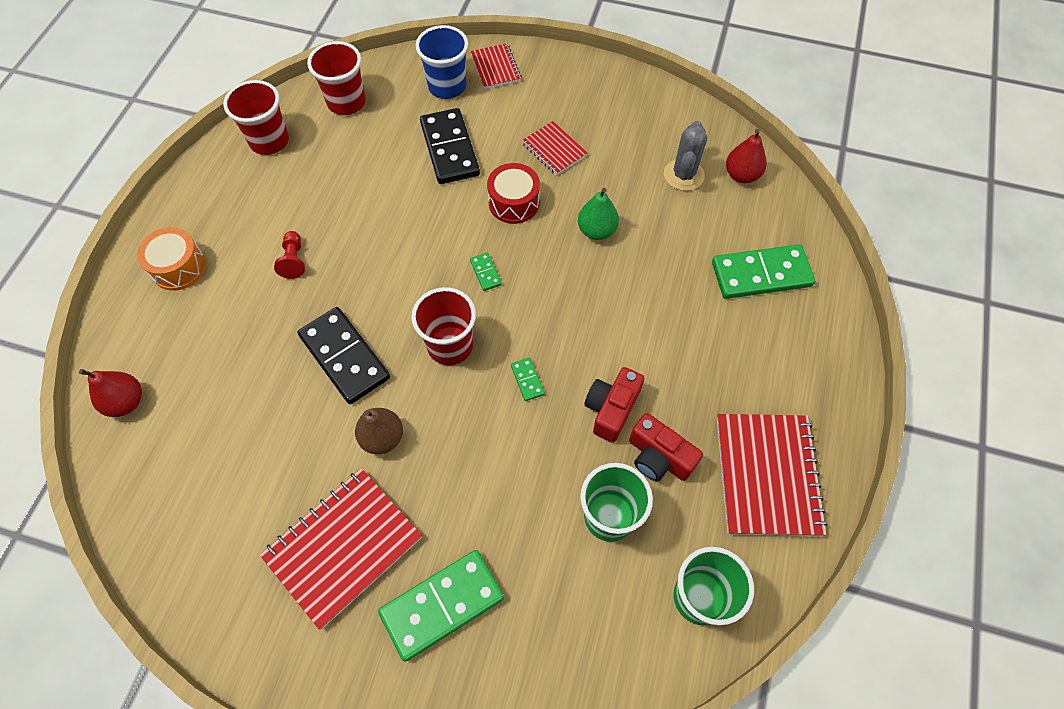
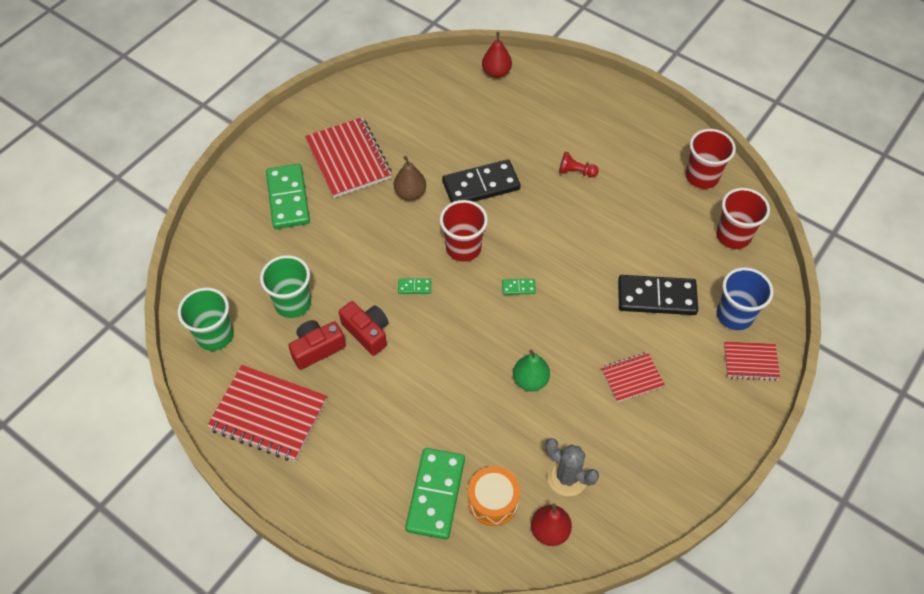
camera: 110 degrees right, 5 degrees down
orange drum [137,227,206,291] -> orange drum moved to [468,466,520,526]
red drum [487,163,540,224] -> none

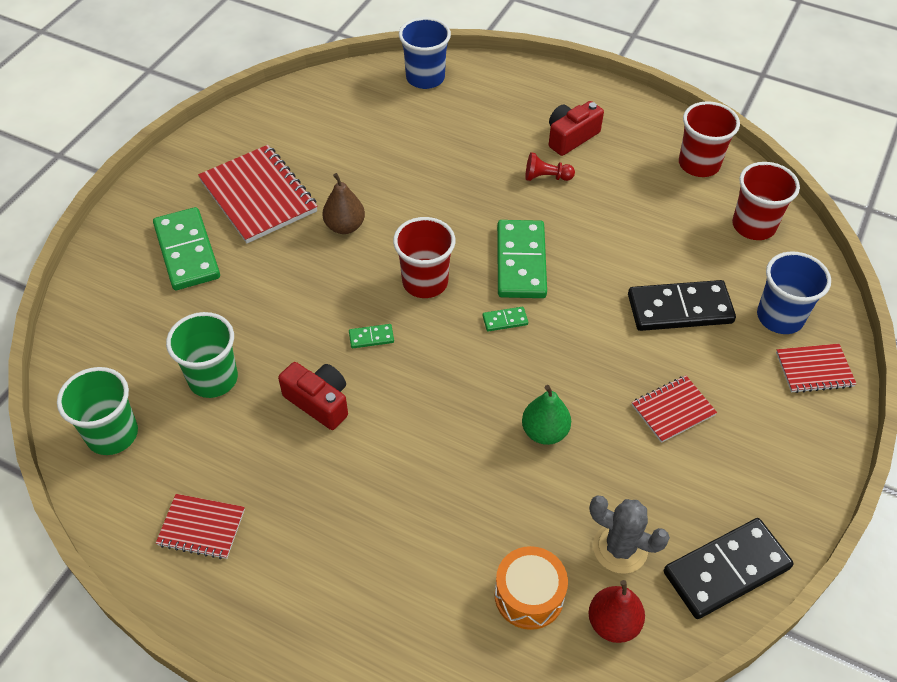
camera: 10 degrees left, 5 degrees down
red notebook [207,365,327,461] -> red notebook [156,494,245,559], size x0.55
red camera [288,320,346,370] -> red camera moved to [549,101,604,156]
green domino [405,448,465,540] -> green domino moved to [497,220,547,298]
black domino [442,159,521,203] -> black domino moved to [664,518,794,619]
red pear [482,32,512,78] -> blue cup [399,17,451,89]

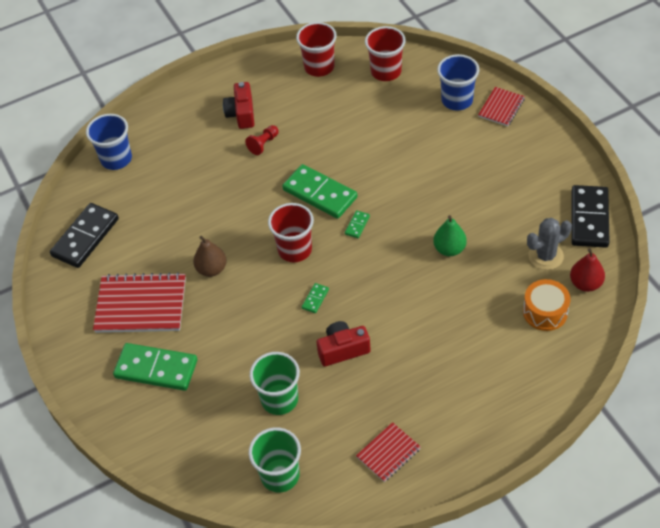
camera: 50 degrees left, 0 degrees up
black domino [628,280,736,331] -> black domino moved to [50,203,119,268]
red notebook [632,376,717,443] -> none

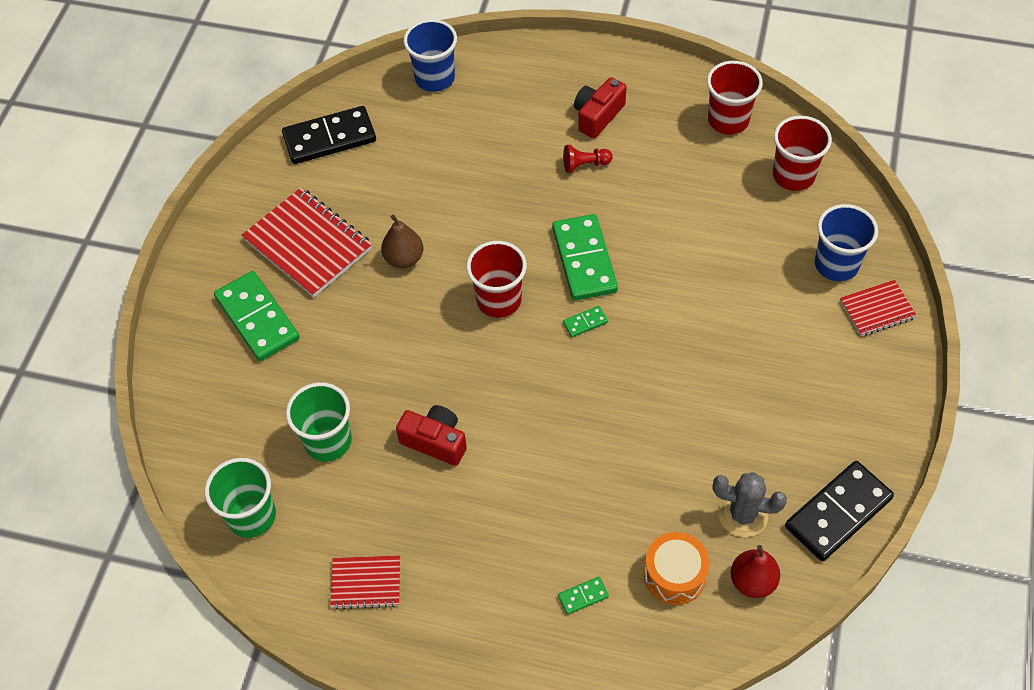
camera: 40 degrees right, 5 degrees up
green domino [302,283,329,313] -> green domino moved to [558,577,609,615]
green pear [433,215,467,256] -> none

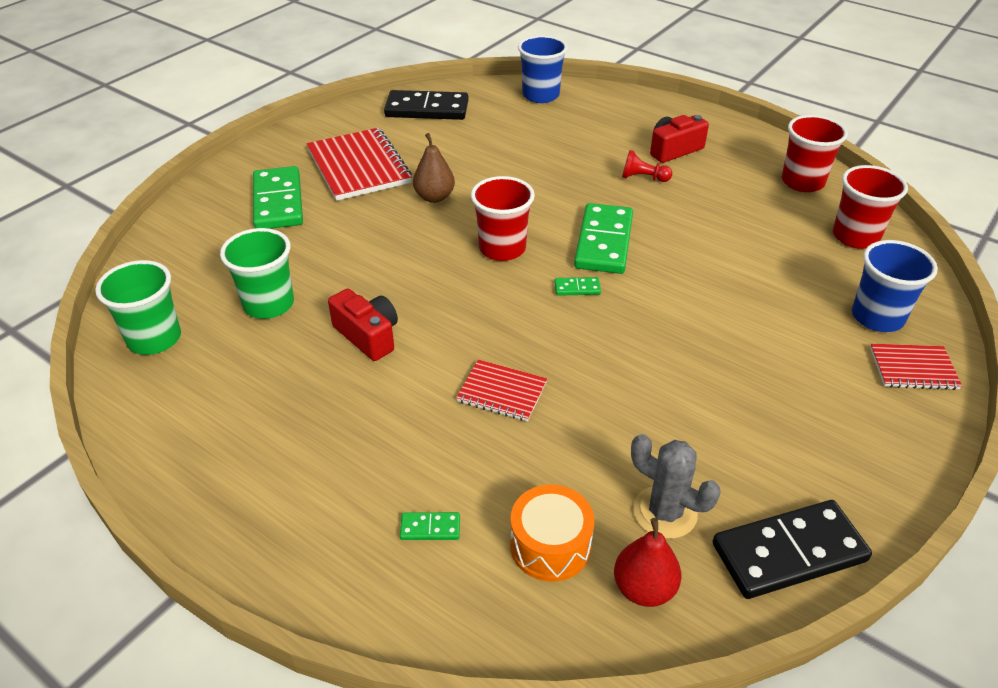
camera: 20 degrees right, 15 degrees down
red notebook [330,555,400,609] -> red notebook moved to [456,360,547,422]

